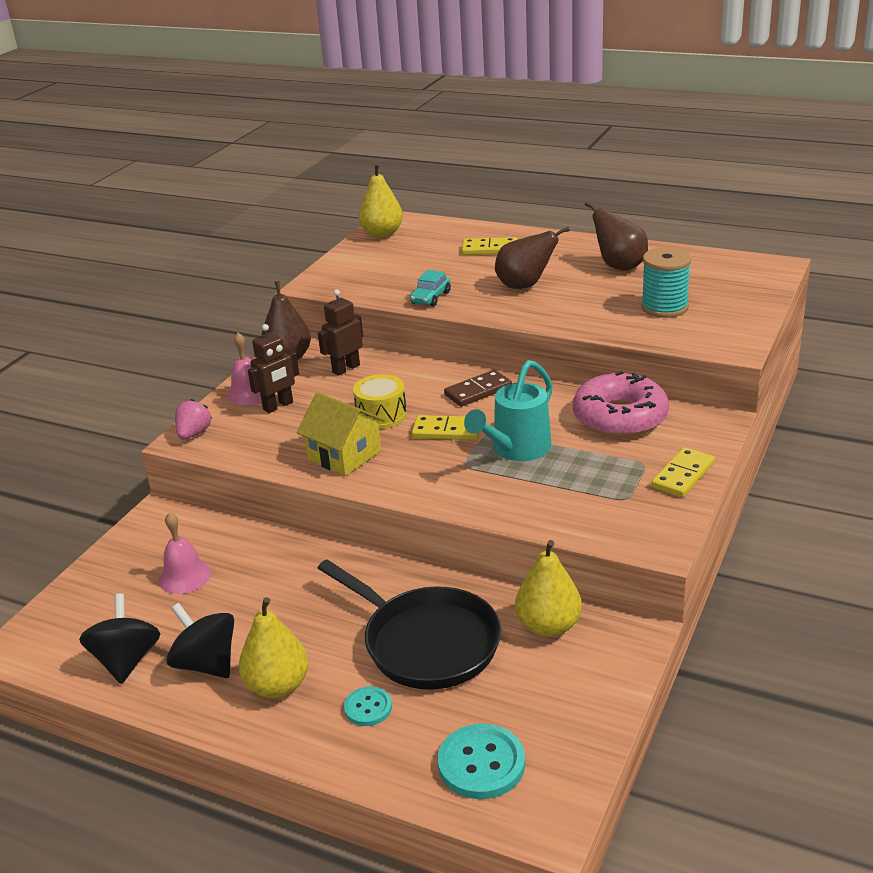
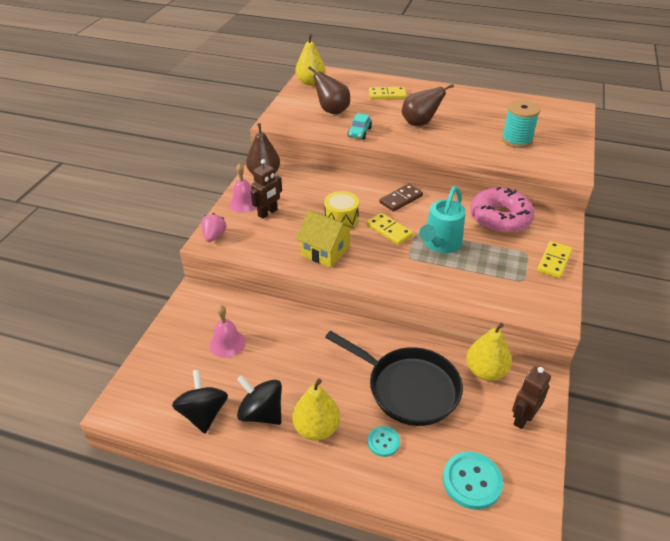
camera: 10 degrees left, 10 degrees up
brown robot [318,289,363,376] -> brown robot moved to [512,367,551,429]
yellow domino [412,415,479,440] -> yellow domino turned 45 degrees clockwise [367,213,413,245]
brown pear [585,201,648,271] -> brown pear moved to [308,66,350,114]

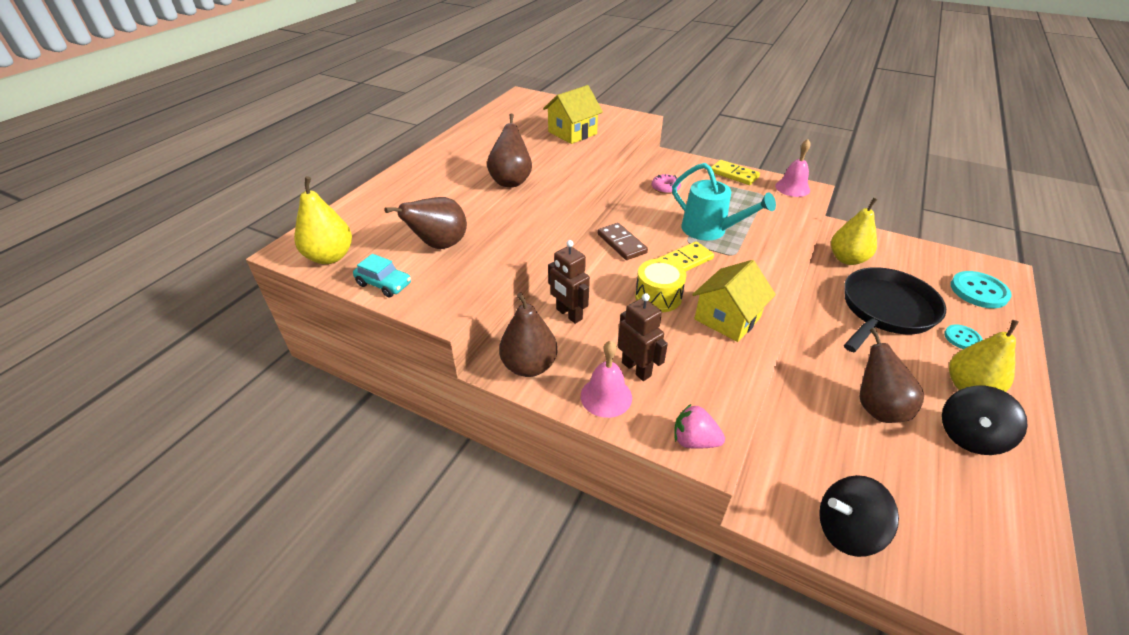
camera: 80 degrees left, 0 degrees up
black spinning top [172,370,228,434] -> black spinning top moved to [819,475,899,557]
pink bell [209,305,246,358] -> pink bell moved to [775,139,811,197]
turquoise car [348,113,372,139] -> turquoise car moved to [353,254,411,298]
yellow domino [369,87,407,99] -> none
pink donut [470,187,534,233] -> pink donut [651,174,681,194], size x0.44
turquoise spool [502,100,540,148] -> yellow house [543,85,603,144]
brown robot [512,367,551,429] -> brown robot moved to [548,240,590,324]
none -> brown pear [859,328,924,423]

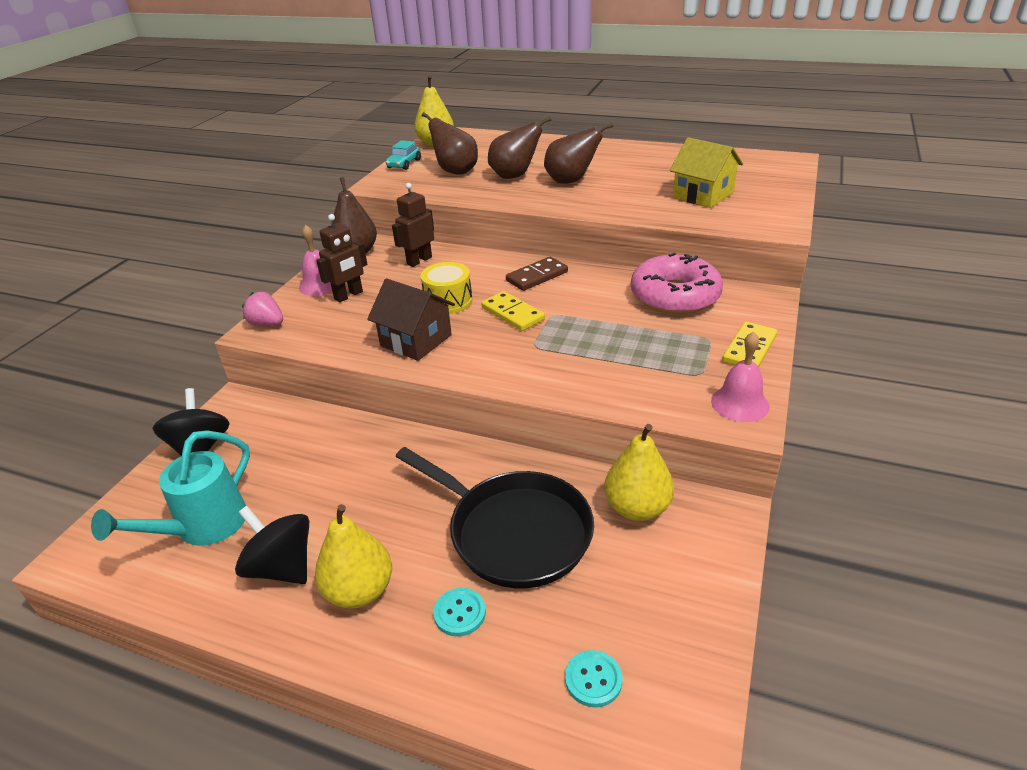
camera: 85 degrees right, 5 degrees down
pink donut [651,174,681,194] -> pink donut [631,252,723,314], size x2.27
turquoise watering can [672,163,776,241] -> turquoise watering can moved to [91,430,250,546]
pink strawberry [674,404,725,449] -> pink strawberry turned 75 degrees counterclockwise [242,292,283,326]
yellow house [692,260,776,342] -> brown house [367,278,455,361]
brown pear [859,328,924,423] -> brown pear moved to [488,116,551,179]
turquoise button [950,271,1012,308] -> turquoise button [565,650,622,708], size x0.58

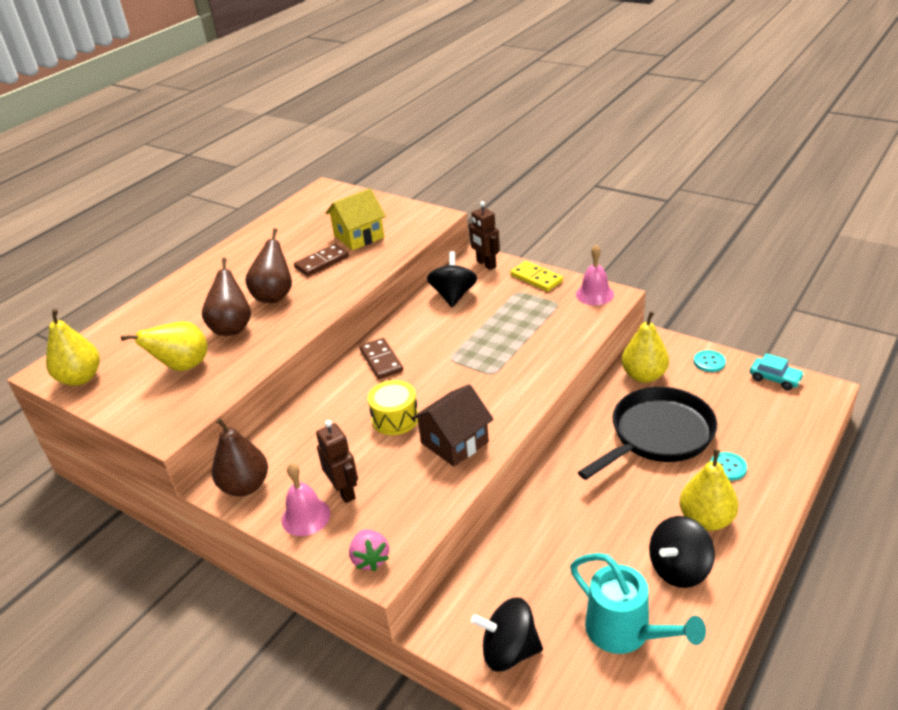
camera: 75 degrees left, 0 degrees up
pink strawberry [242,292,283,326] -> pink strawberry turned 60 degrees counterclockwise [349,529,389,571]
turquoise car [386,140,421,170] -> turquoise car moved to [750,353,805,390]
brown robot [392,183,434,267] -> brown robot moved to [469,201,500,270]
brown pear [422,112,478,175] -> yellow pear [121,321,208,371]
yellow domino [481,291,545,331] -> none
turquoise button [565,650,622,708] -> turquoise button moved to [694,350,726,372]
pink donut [631,252,723,314] -> black spinning top [427,251,477,307]
none -> brown domino [294,244,349,276]

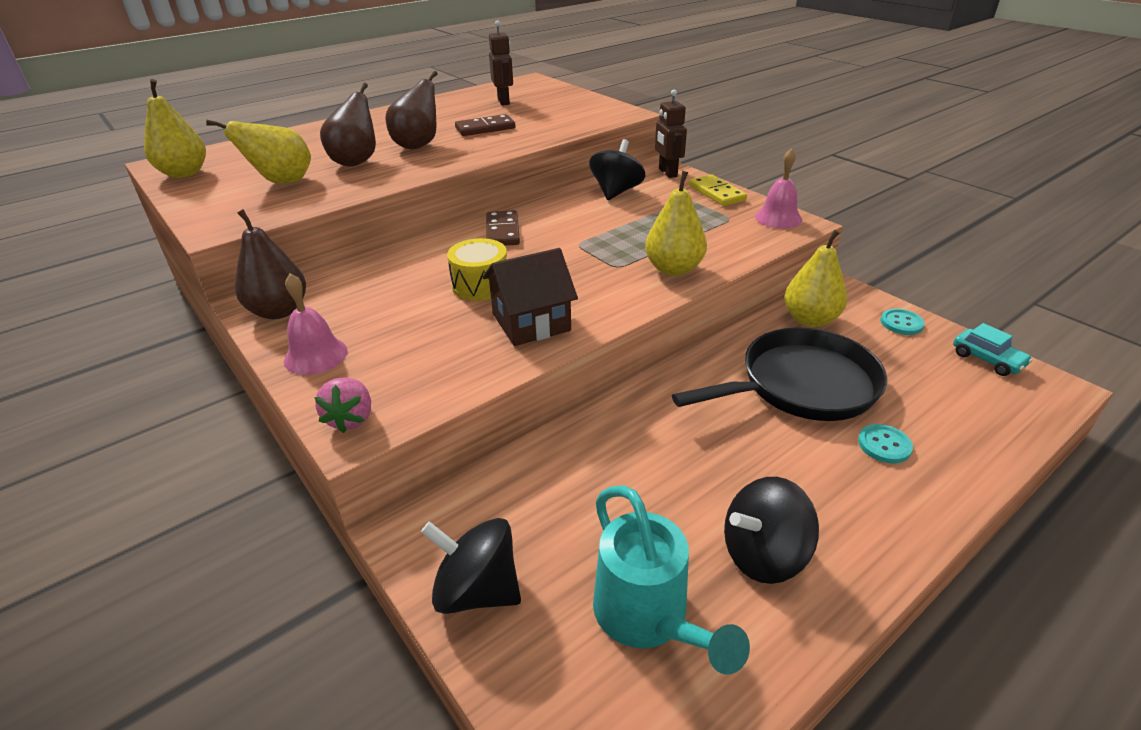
camera: 15 degrees right, 0 degrees up
brown robot [316,420,358,503] -> brown robot moved to [489,21,513,105]
yellow house [326,189,386,250] -> none
yellow pear [680,449,738,531] -> yellow pear moved to [645,171,707,276]

